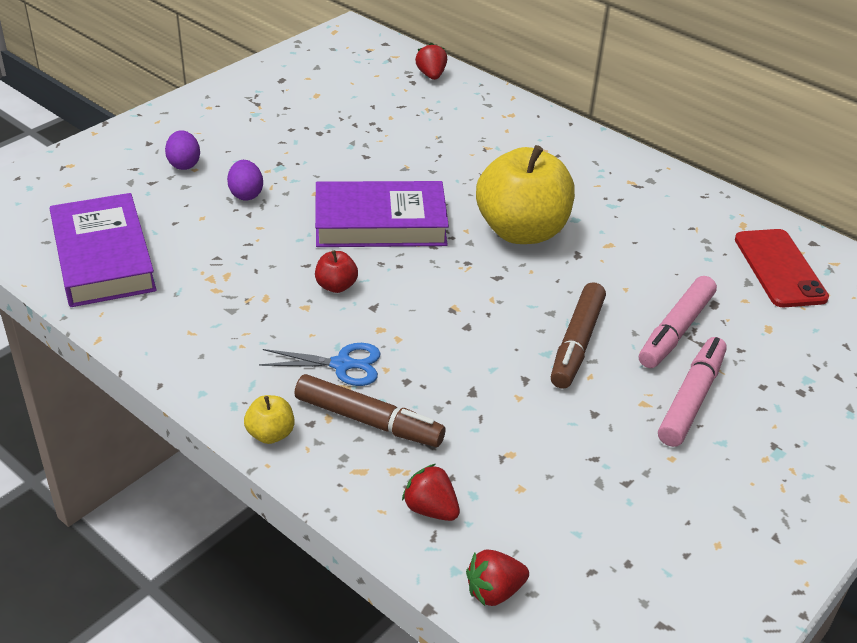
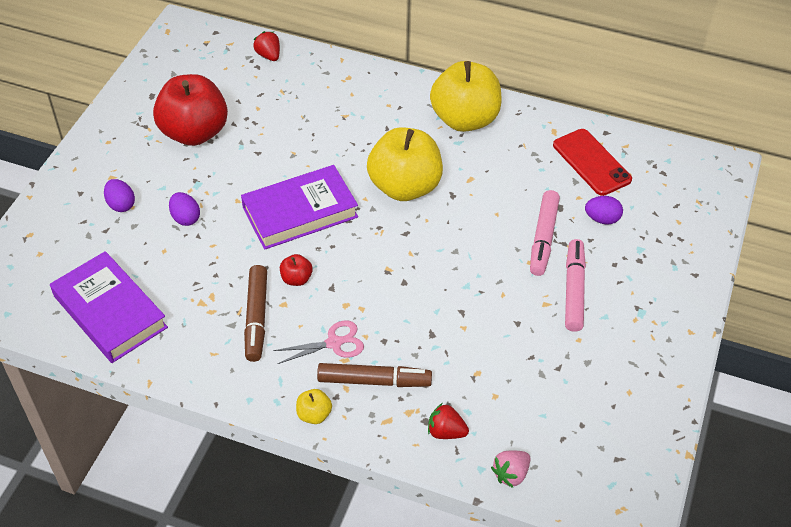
camera: 20 degrees left, 10 degrees up
blue scissors [259,343,381,386] -> pink scissors [274,320,364,364]
red strawberry [466,549,529,606] -> pink strawberry [491,451,530,488]
brown marker [551,282,606,389] -> brown marker moved to [244,265,267,362]
none -> red apple [153,74,228,146]
none -> yellow apple [430,61,502,132]
none -> purple egg [585,196,623,225]

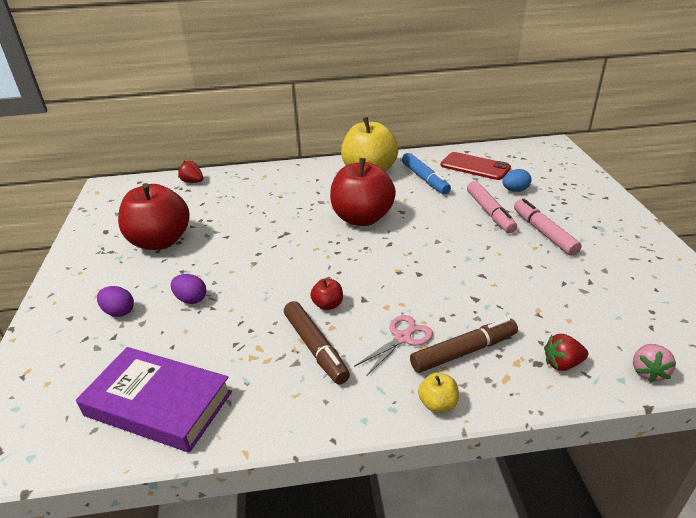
camera: 25 degrees left, 15 degrees down
purple book [241,165,358,250] -> none
yellow apple [367,127,443,201] -> red apple [330,158,396,226]
purple egg [585,196,623,225] -> blue egg [502,169,532,192]
none -> blue marker [402,153,451,194]

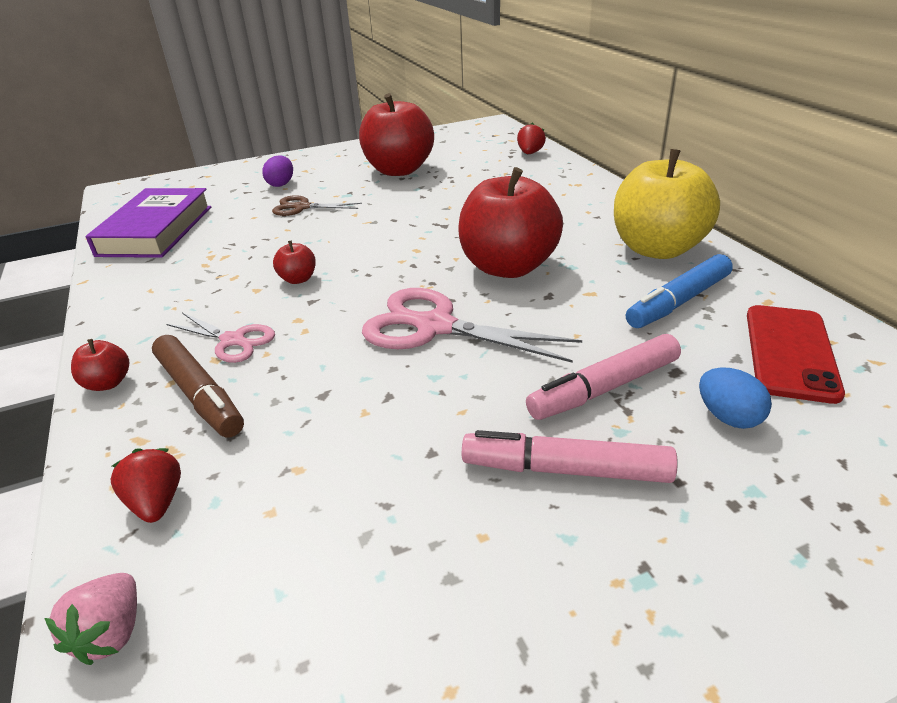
camera: 75 degrees right, 0 degrees up
purple egg [171,274,206,304] -> brown scissors [272,195,362,216]
brown marker [284,301,350,384] -> none
yellow apple [418,373,459,413] -> red apple [71,339,129,391]
pink marker [514,199,582,256] -> pink marker turned 135 degrees counterclockwise [462,430,678,483]
pink strawberry [633,344,676,383] -> pink strawberry turned 90 degrees counterclockwise [44,573,137,665]
none -> pink scissors [362,288,582,363]

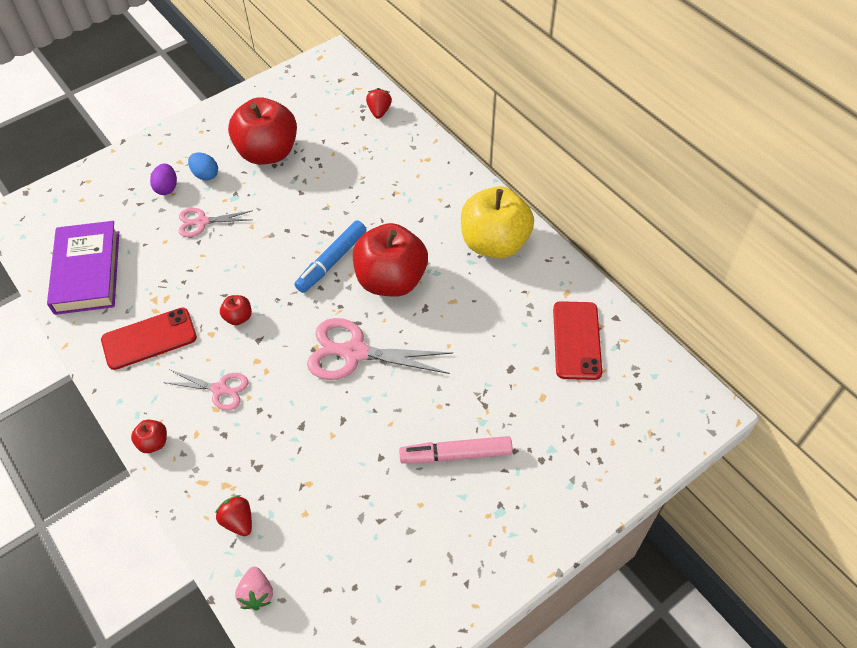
camera: 15 degrees left, 20 degrees up
brown marker [152,335,244,438] -> none
brown scissors [272,195,362,216] -> pink scissors [179,208,253,237]
pink marker [526,334,681,420] -> none
blue marker [626,254,733,328] -> blue marker moved to [295,220,367,293]
blue egg [699,367,772,429] -> blue egg moved to [188,153,218,181]
none -> red phone [101,307,197,370]

